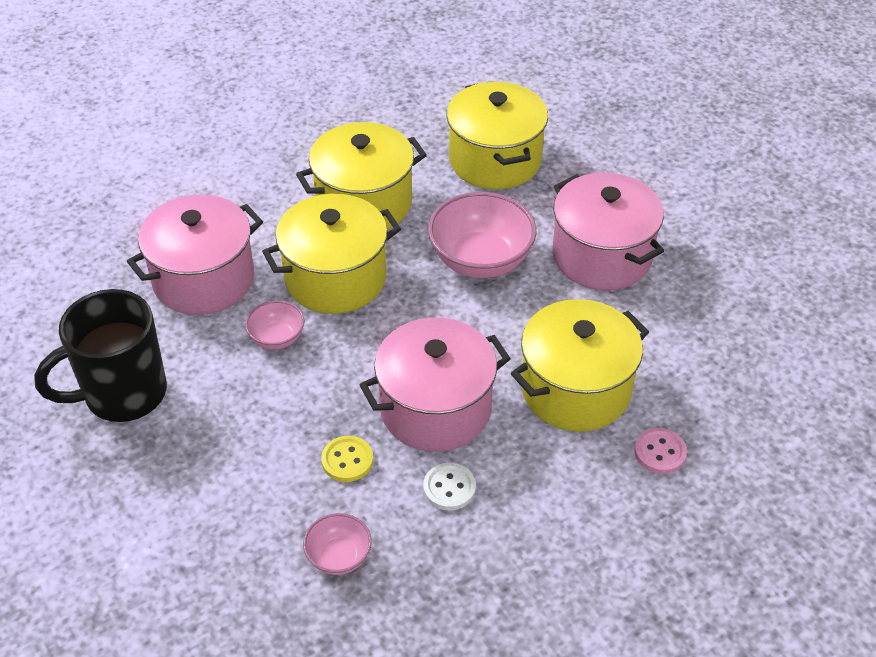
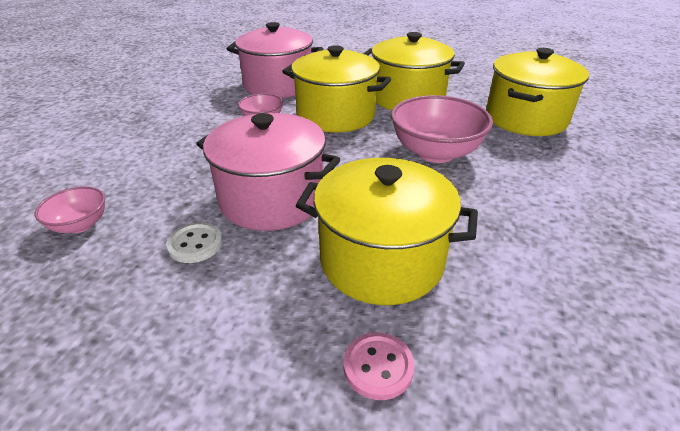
camera: 50 degrees right, 10 degrees down
black mug [34,289,167,422] -> none
yellow button [321,436,373,482] -> none
pink pot [553,172,664,290] -> none

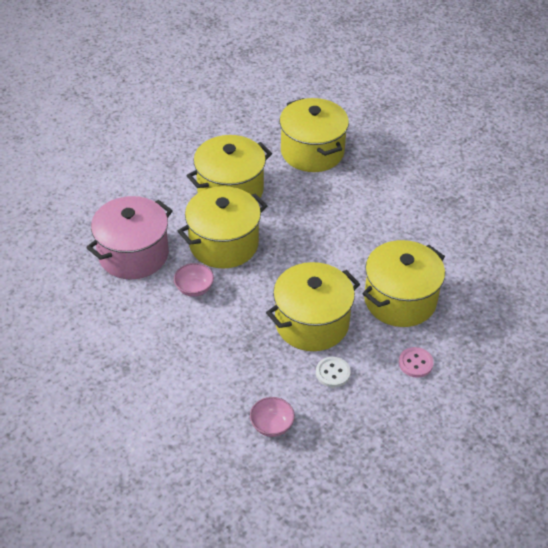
camera: 60 degrees left, 10 degrees up
pink pot [196,113,341,231] -> yellow pot [266,262,360,351]
pink button [344,332,415,400] -> pink button moved to [399,347,434,378]
pink bowl [391,95,493,163] -> none

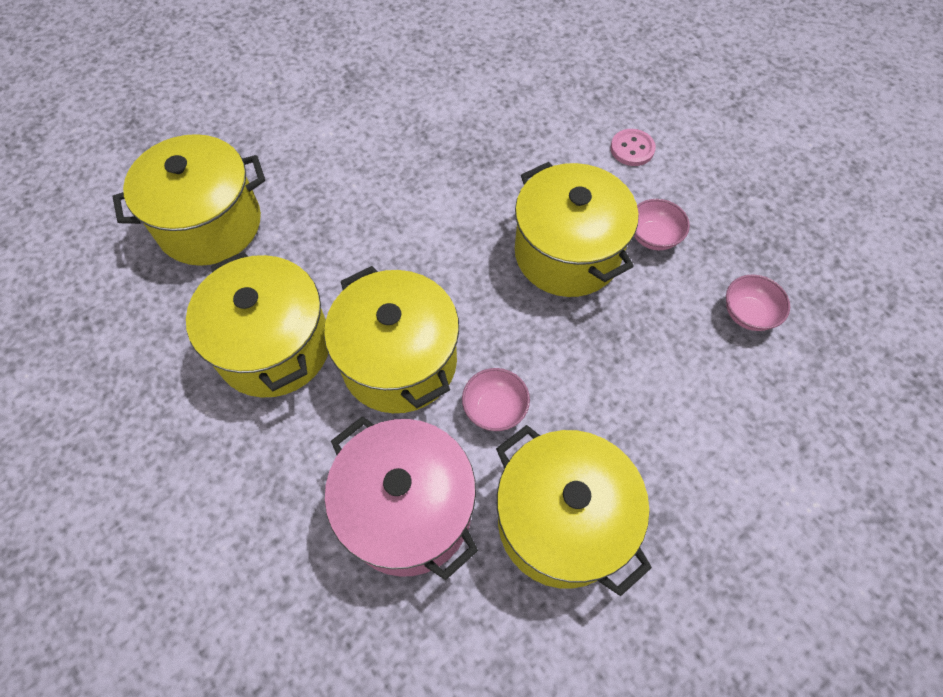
camera: 85 degrees left, 15 degrees up
white button [316,357,351,388] -> pink bowl [634,199,690,250]
yellow pot [362,240,445,327] -> yellow pot moved to [496,425,652,596]

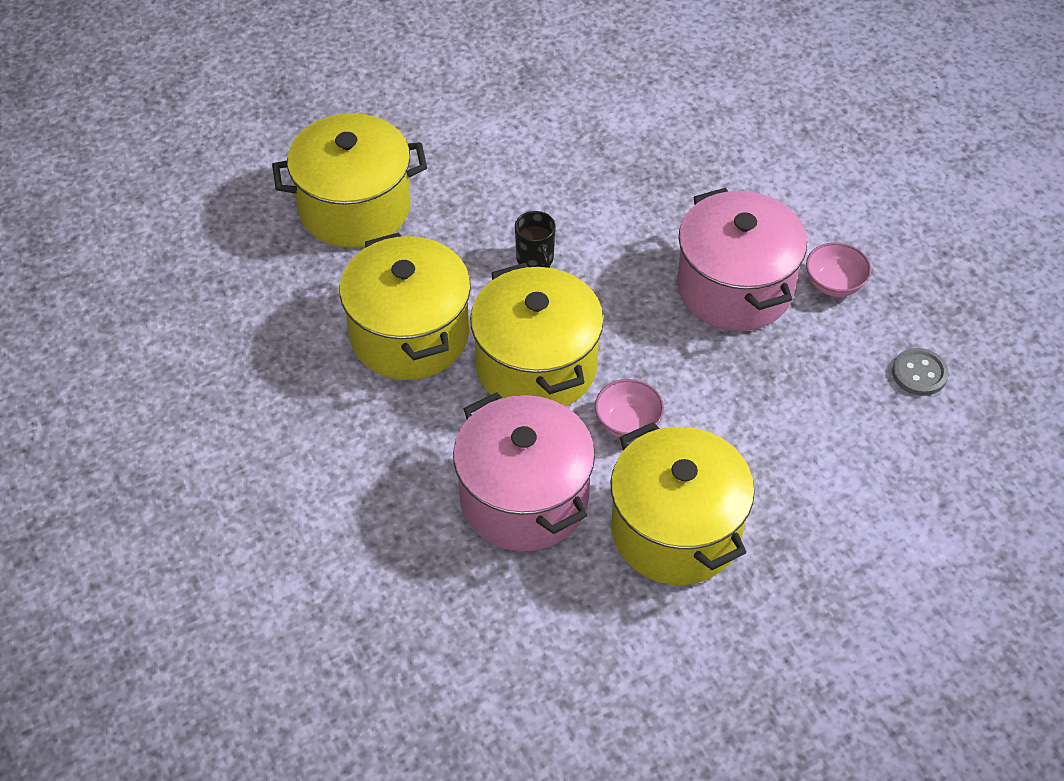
camera: 10 degrees right, 10 degrees down
yellow pot [515,162,639,297] -> pink pot [677,188,807,331]
pink button [611,129,656,166] -> none
pink bowl [726,274,790,331] -> grey button [892,348,949,396]
none -> black mug [515,211,556,268]

